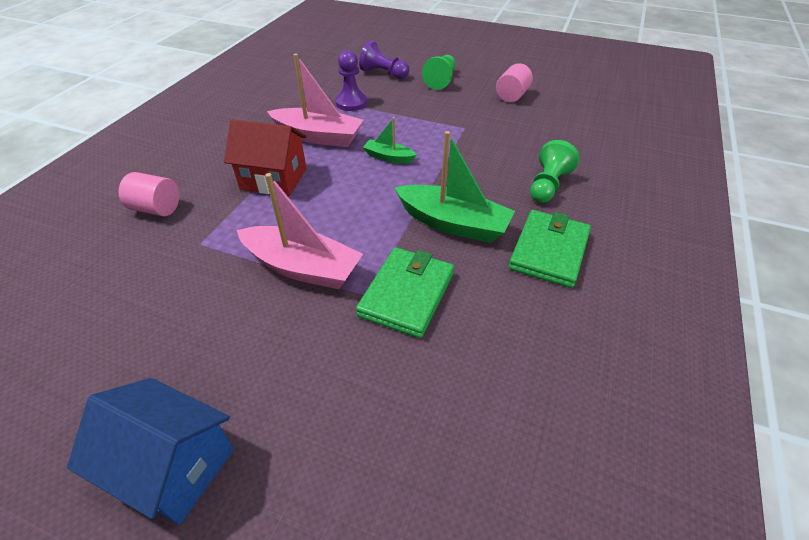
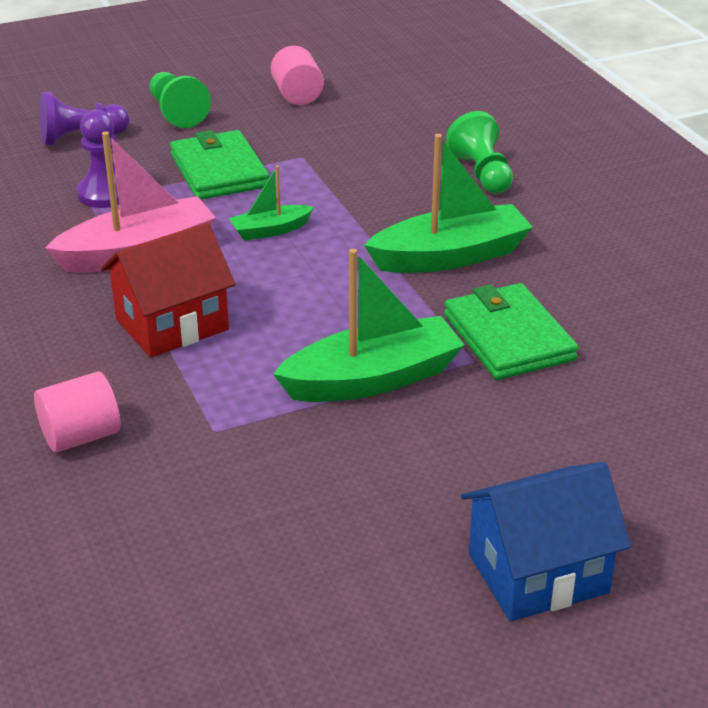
camera: 45 degrees left, 10 degrees down
pink boat [237,173,363,289] -> green boat [273,249,464,402]
green wallet [509,210,591,288] -> green wallet moved to [170,130,269,200]

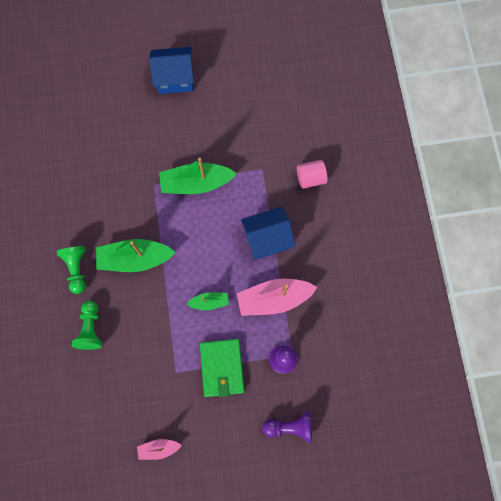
camera: 165 degrees left, 40 degrees up
red house [101,223,236,358] -> blue house [241,207,295,260]
green pawn [150,72,211,128] -> green pawn moved to [57,246,86,294]
pink cylinder [271,46,324,105] -> pink boat [137,439,182,460]
green wallet [444,283,578,380] -> none

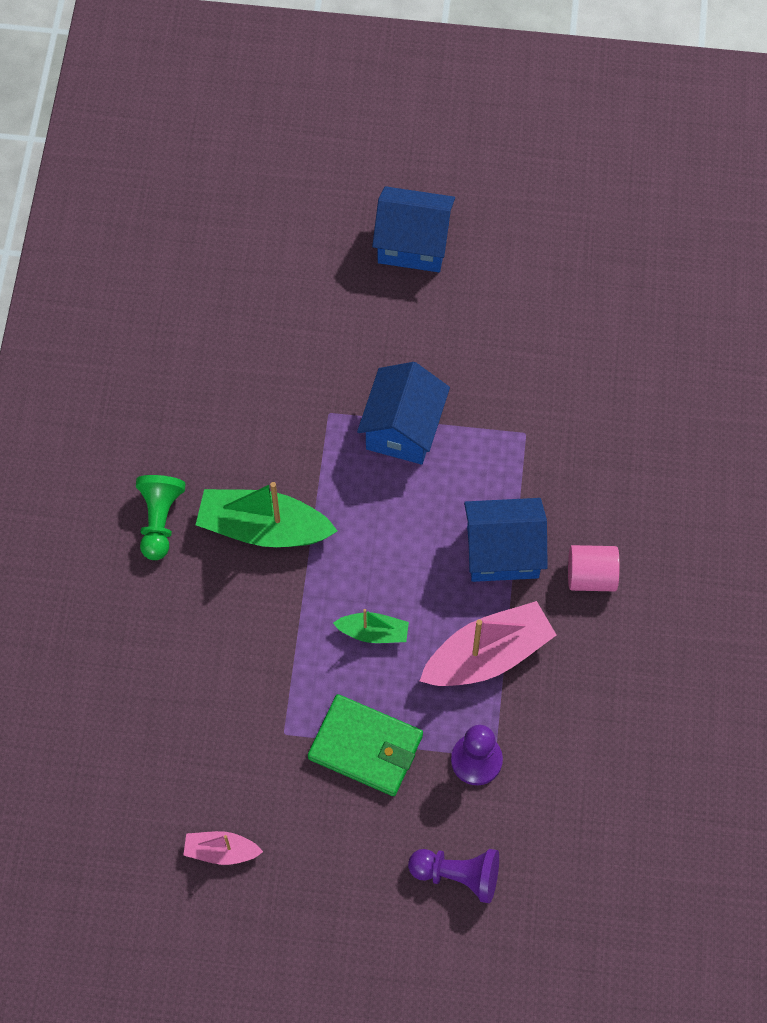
camera: 15 degrees right, 10 degrees down
green pawn [72,301,102,350] -> none
green boat [159,158,237,194] -> blue house [357,362,450,464]
green wallet [200,339,244,397] -> green wallet turned 75 degrees counterclockwise [308,694,423,796]
pink boat [236,279,317,316] -> pink boat turned 150 degrees clockwise [420,601,556,686]
pink cylinder [297,160,328,189] -> pink cylinder moved to [568,545,620,591]

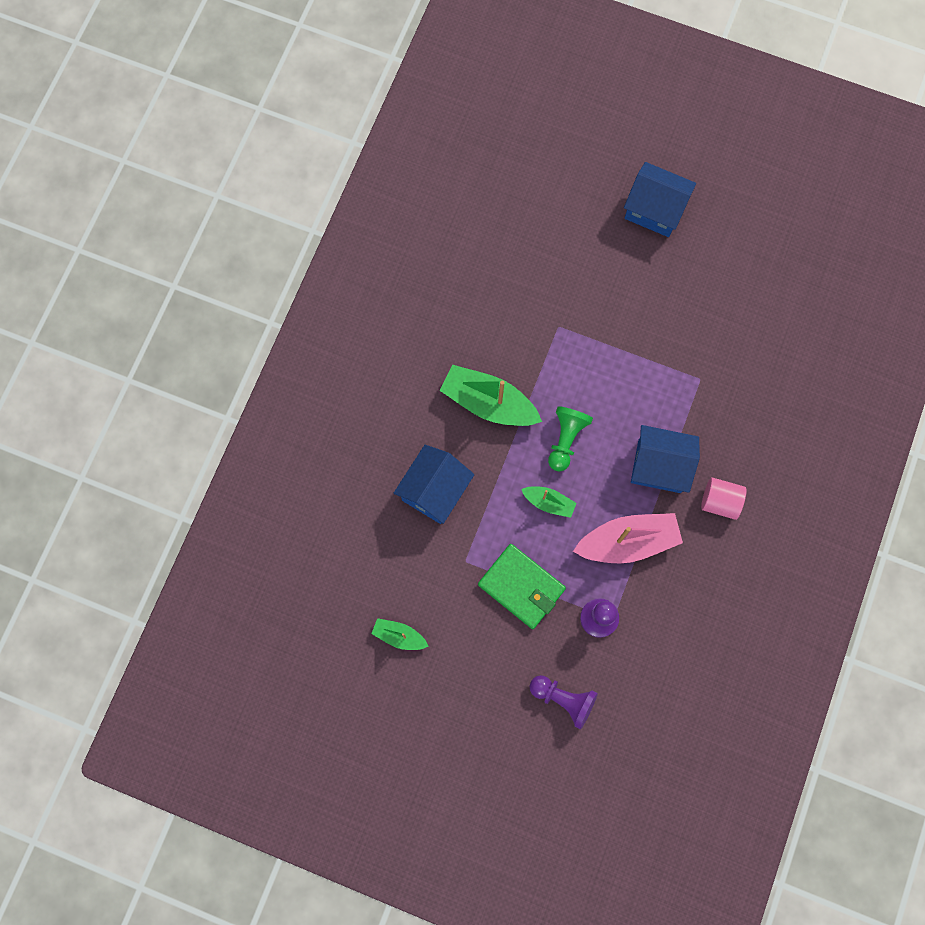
camera: 15 degrees right, 10 degrees up
green pawn [136,475,186,560] -> green pawn moved to [548,406,593,471]
pink boat [183,831,263,865] -> green boat [371,618,429,650]
blue house [357,362,450,464] -> blue house moved to [394,445,474,524]

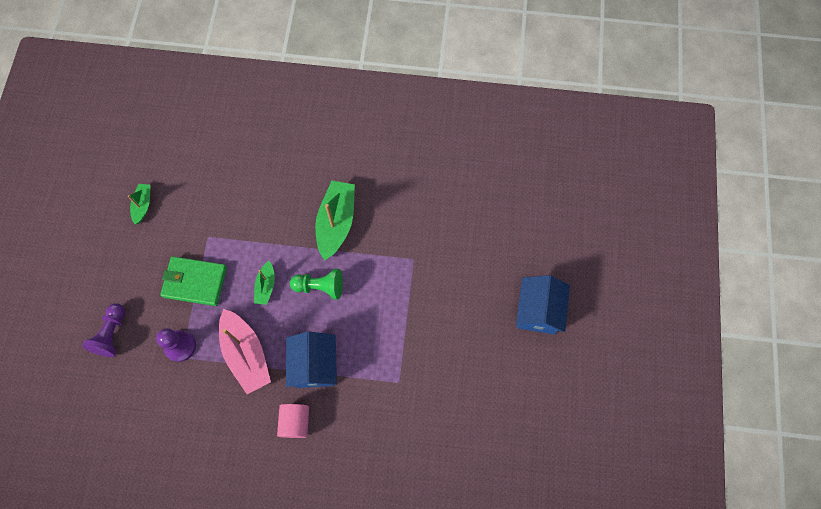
camera: 75 degrees right, 5 degrees down
blue house [394,445,474,524] -> none
green wallet [478,544,566,629] -> green wallet turned 75 degrees clockwise [160,256,227,306]

